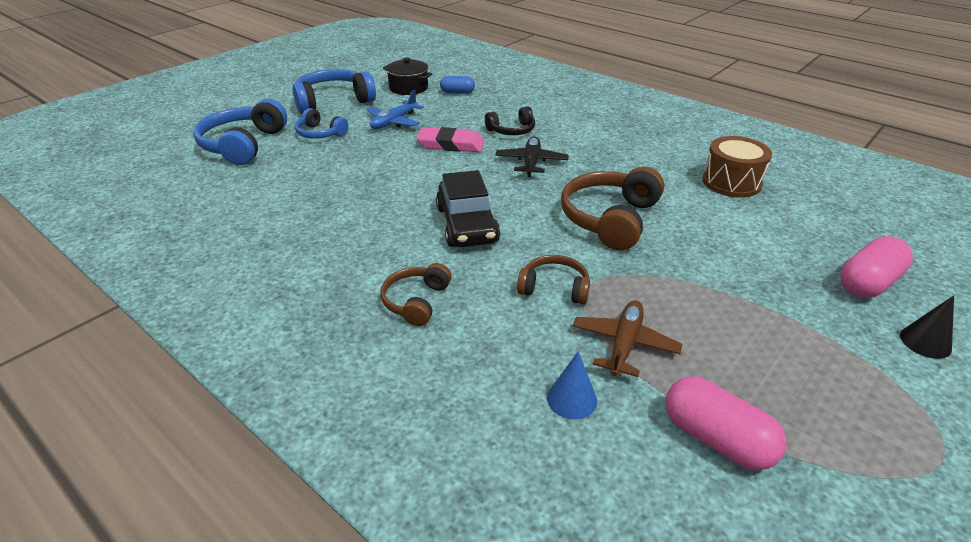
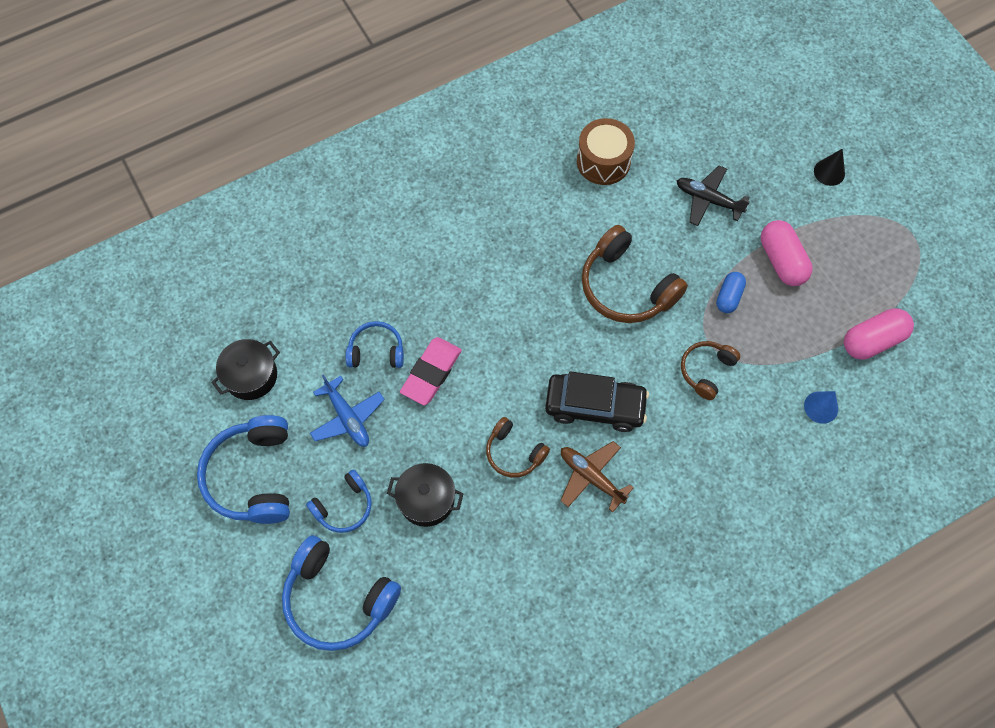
camera: 70 degrees left, 30 degrees up
brown headphones [380,263,452,326] -> brown headphones moved to [486,417,550,478]
blue capsule [440,76,475,94] -> blue capsule moved to [716,272,746,313]
black headphones [485,106,535,135] -> none
black plane [495,136,569,177] -> black plane moved to [677,165,750,226]
brown plane [573,300,682,377] -> brown plane moved to [560,441,633,512]
pink capsule [840,236,913,298] -> pink capsule moved to [761,220,813,286]
none -> blue headphones [346,321,404,368]
none -> black pot [387,463,464,527]

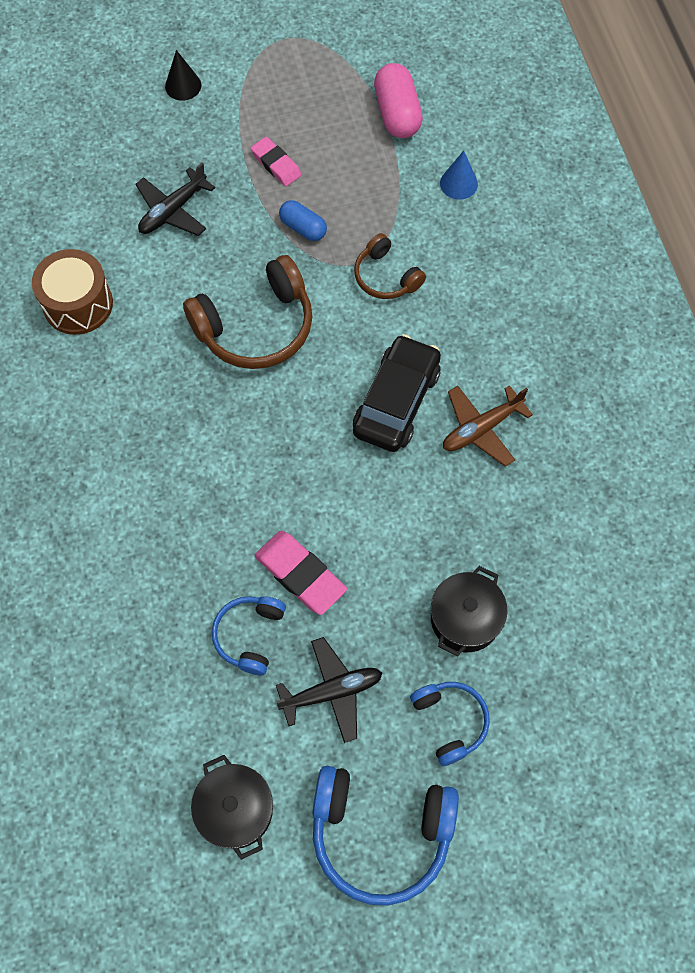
camera: 75 degrees left, 0 degrees up
blue headphones [282,535,401,651] -> none
blue plane [310,375,385,447] -> black plane [276,637,382,743]
brown headphones [486,417,550,478] -> none
pink capsule [761,220,813,286] -> pink eraser [251,137,302,186]

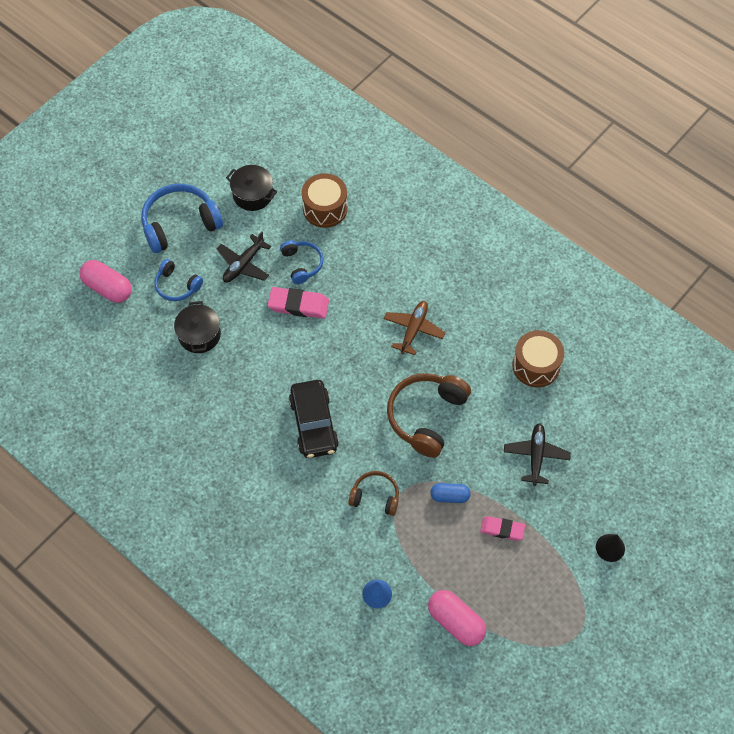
camera: 145 degrees right, 5 degrees down
brown plane [443,385,533,467] -> brown plane moved to [384,301,445,355]
none -> pink capsule [79,260,132,303]
none -> brown drum [302,173,348,228]

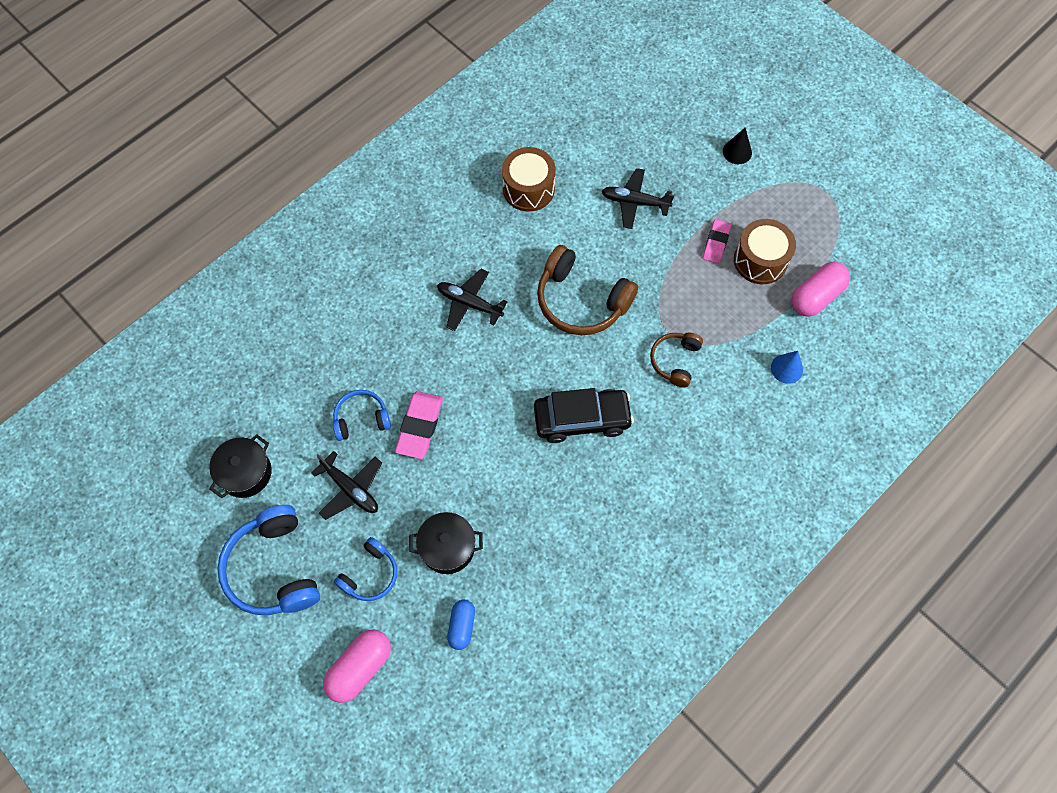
camera: 85 degrees left, 5 degrees up
brown drum [302,173,348,228] -> brown drum moved to [734,219,796,284]
brown plane [384,301,445,355] -> black plane [437,269,508,331]
blue capsule [430,483,471,503] -> blue capsule moved to [447,600,475,650]

